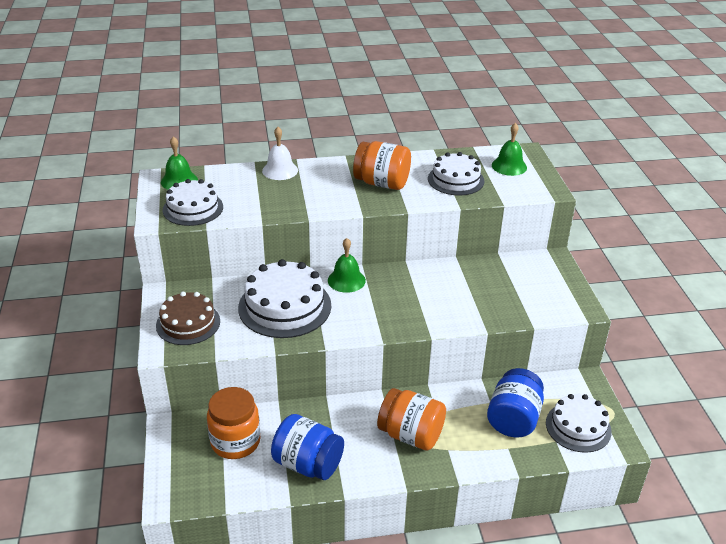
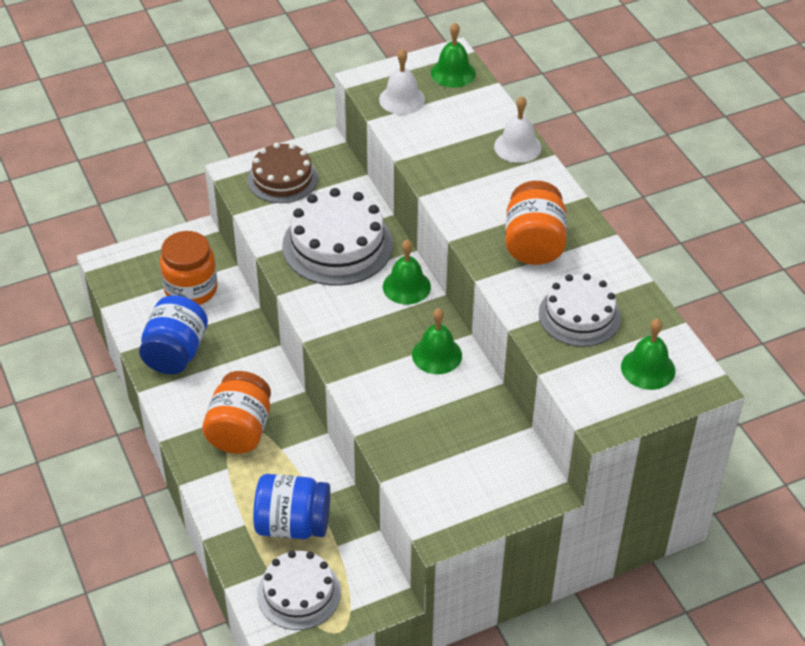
camera: 75 degrees right, 10 degrees up
white cake [163,179,223,226] -> white bell [379,49,425,115]
none -> green bell [412,308,462,374]

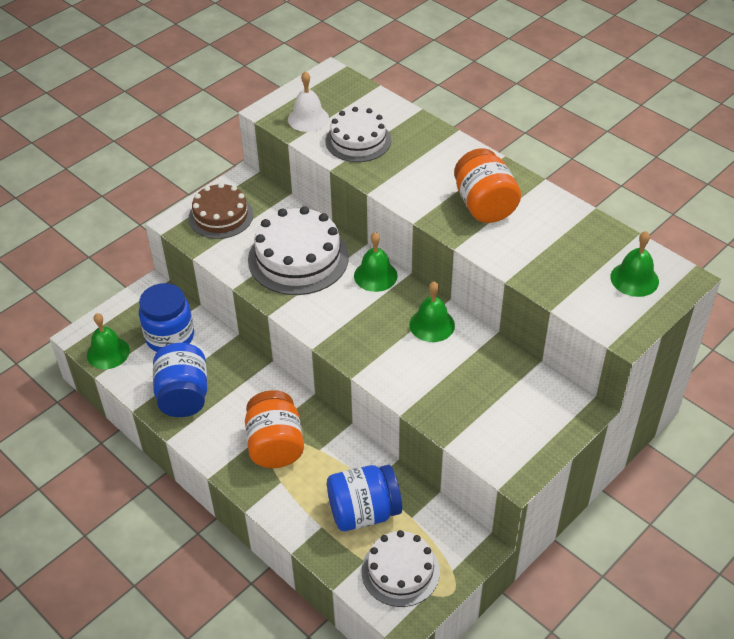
camera: 20 degrees left, 0 degrees up
orange jar [160,231,218,305] -> blue jar [139,283,194,352]
green bell [431,23,476,88] -> green bell moved to [87,313,130,369]
white bell [494,96,541,163] -> none
white cake [539,274,621,347] -> white cake moved to [326,107,391,162]

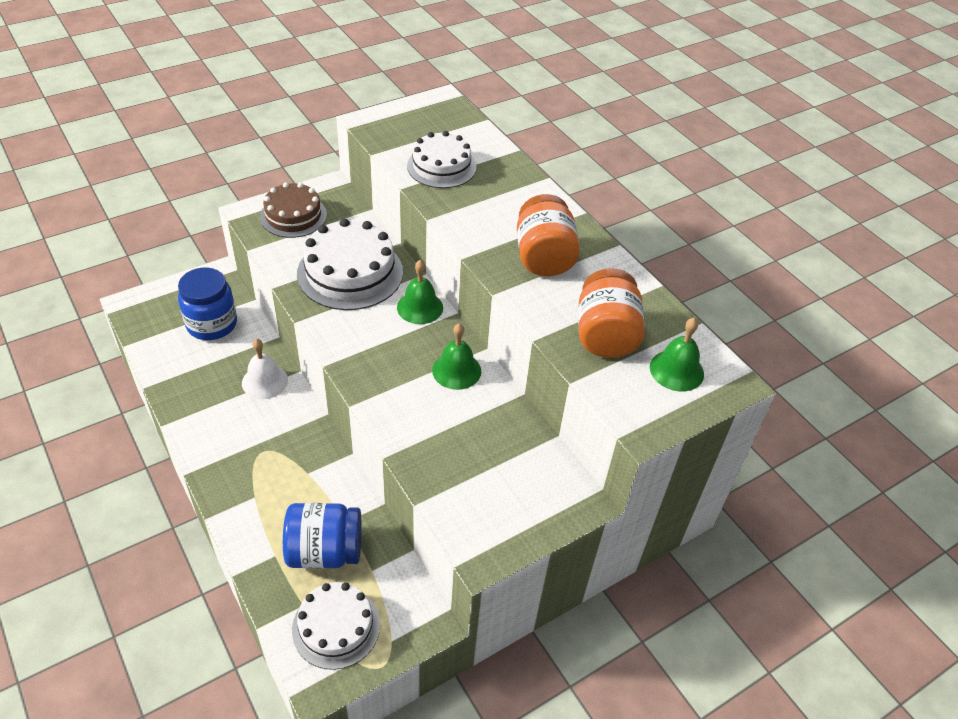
camera: 10 degrees right, 0 degrees up
green bell [87,313,130,369] -> none
blue jar [153,343,207,417] -> none
orange jar [245,390,304,468] -> orange jar moved to [578,268,645,358]
white bell [288,71,329,132] -> white bell moved to [242,339,288,399]

